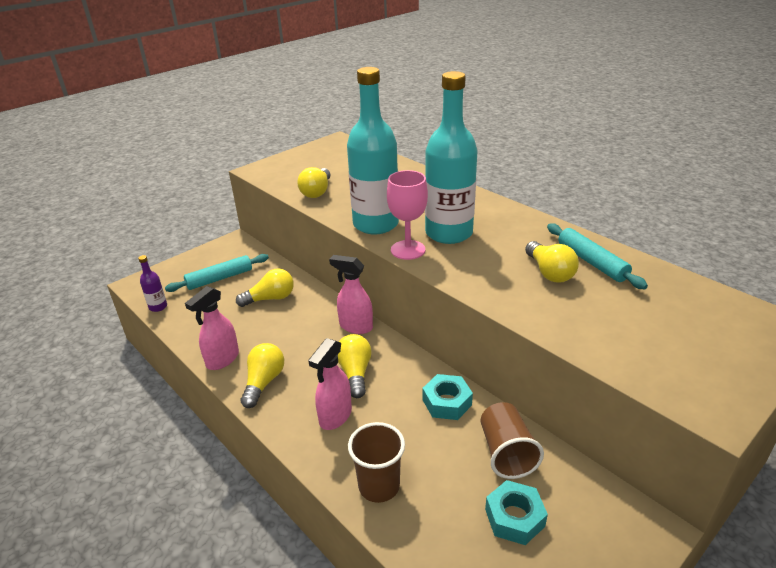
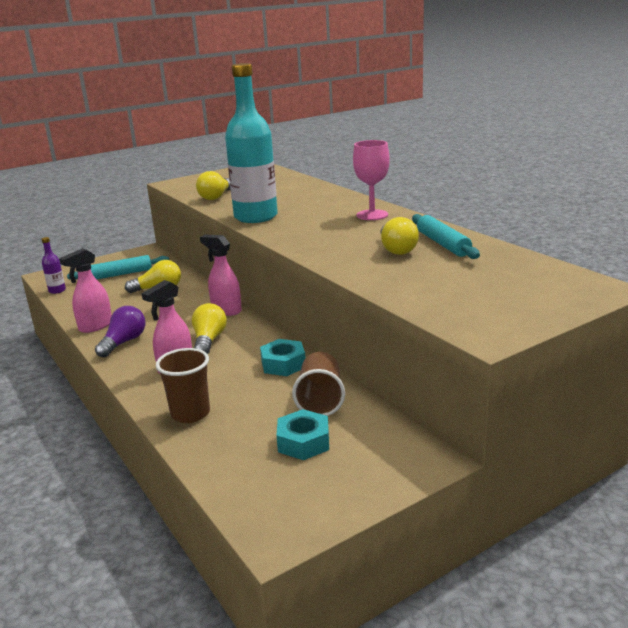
camera: 10 degrees right, 10 degrees down
yellow light bulb [241,343,284,408] -> purple light bulb [95,306,146,358]
pink goblet [387,170,428,260] -> pink goblet moved to [353,140,390,220]
turquoise bottle [425,71,478,244] -> none

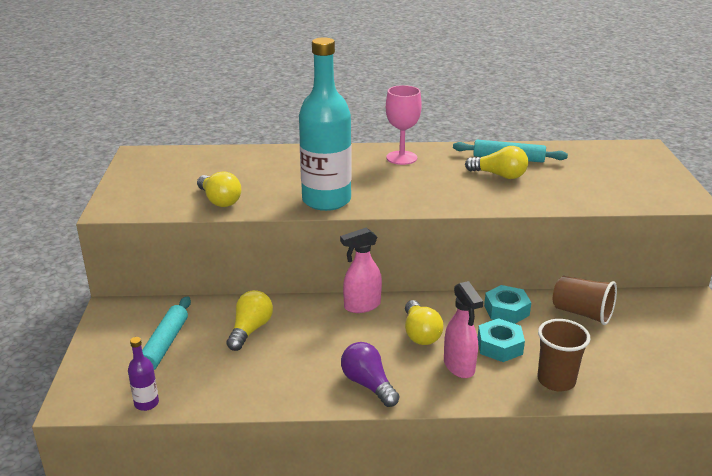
camera: 60 degrees left, 5 degrees up
pink spray bottle [59,248,112,333] -> none
yellow light bulb [192,303,227,354] -> yellow light bulb turned 135 degrees counterclockwise [405,300,443,345]
turquoise nut [276,409,329,460] -> turquoise nut moved to [478,318,525,362]

